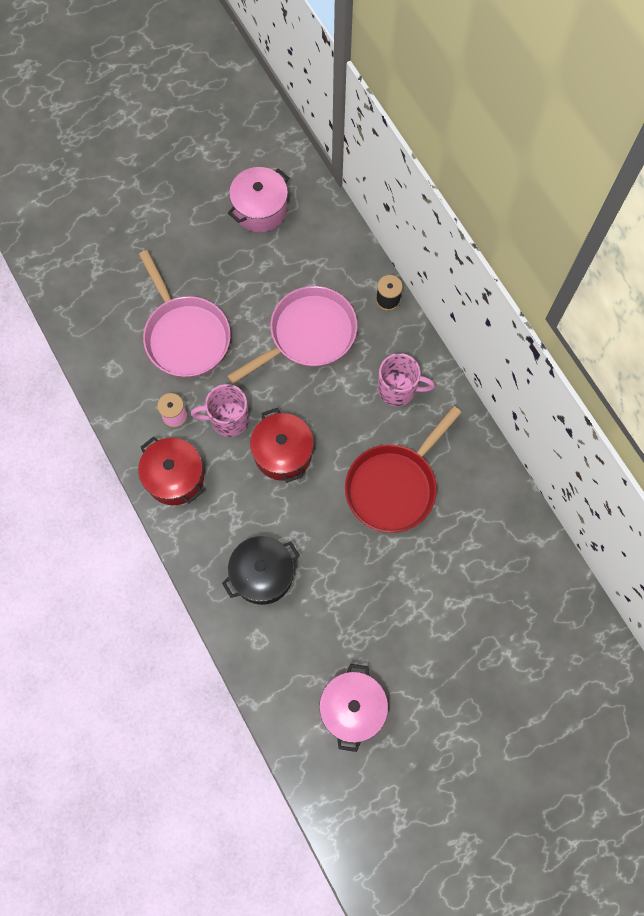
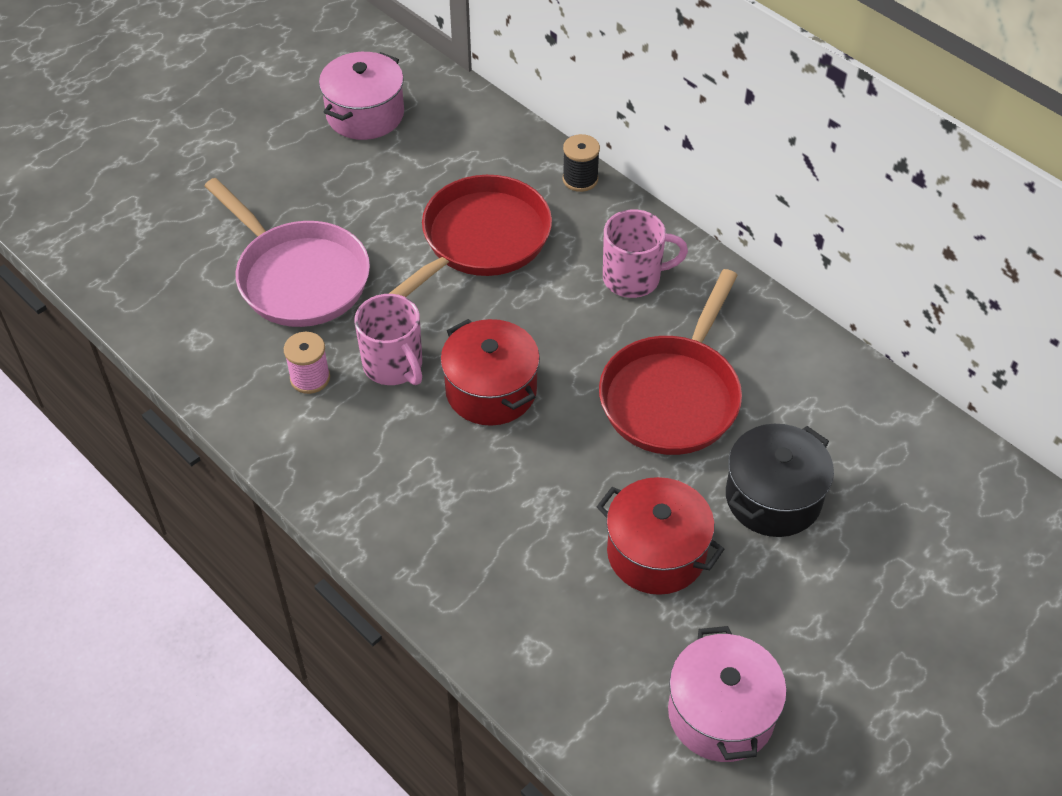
camera: 15 degrees left, 20 degrees down
red pot [138,436,204,505] -> red pot moved to [597,477,724,595]
pink mug [191,384,249,437] -> pink mug turned 105 degrees counterclockwise [354,294,422,385]
black pot [222,536,300,605] -> black pot moved to [726,424,834,537]
pink pan [227,286,358,384] -> red pan [389,175,552,297]

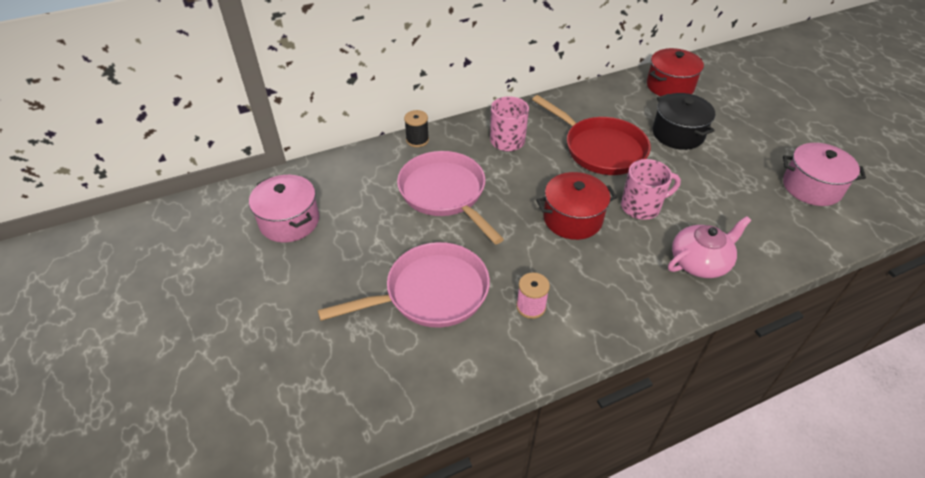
camera: 70 degrees left, 5 degrees down
pink mug [354,294,422,385] -> pink mug moved to [621,159,681,220]
red pan [389,175,552,297] -> pink pan [397,151,504,245]
red pot [597,477,724,595] -> red pot moved to [647,48,704,96]
none -> pink teapot [668,216,751,278]

